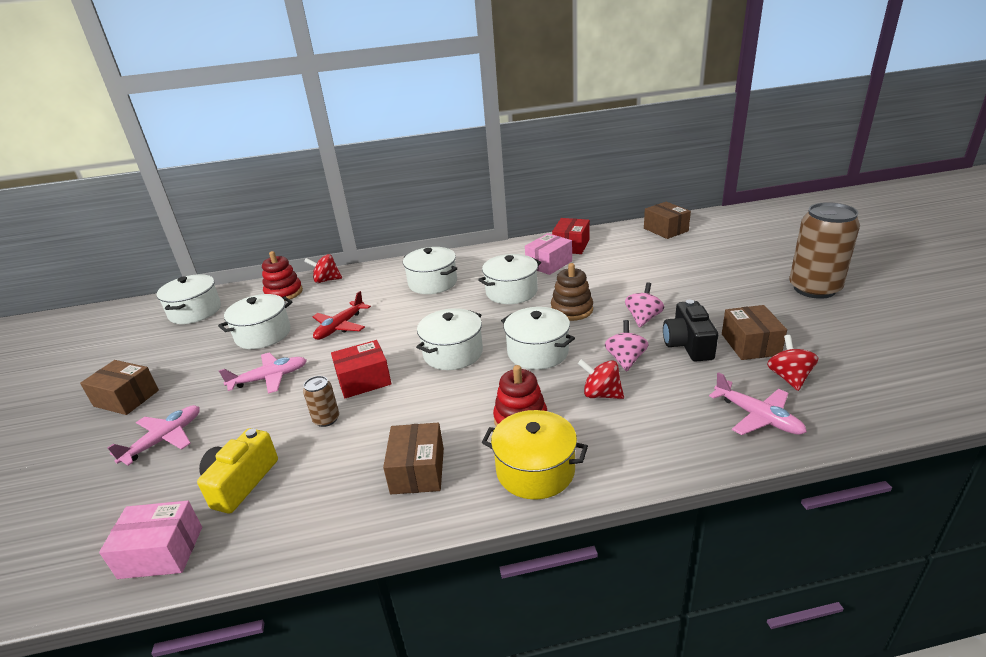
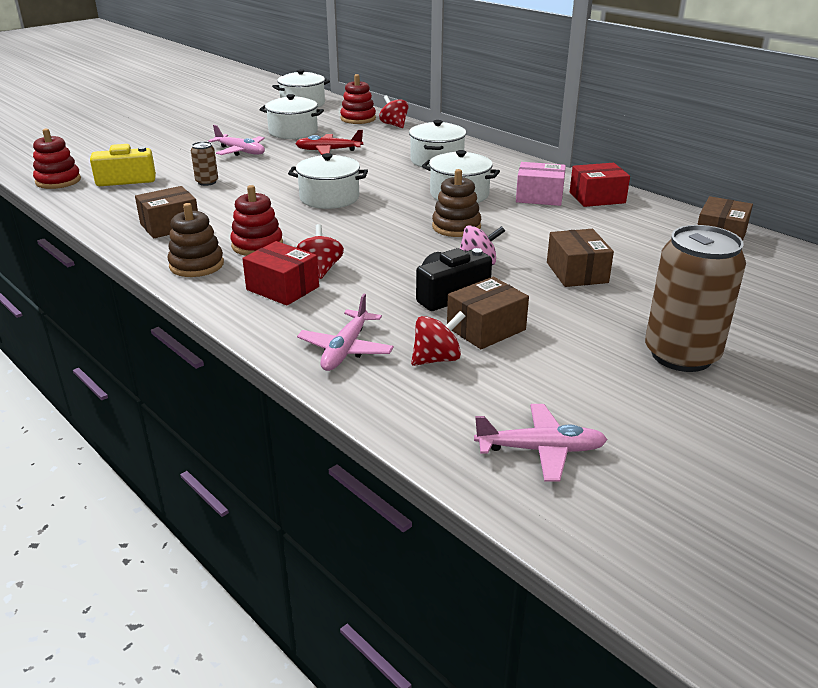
camera: 55 degrees right, 0 degrees up
brown box [80,360,159,415] -> brown box moved to [547,229,614,287]
pink box [99,501,202,579] -> red stacking toy [33,129,81,189]
pink plane [107,405,200,466] -> pink plane moved to [474,404,608,482]
red box [331,340,392,398] -> red box moved to [242,241,319,306]
yellow pot [482,410,588,499] -> brown stacking toy [168,203,224,277]
white pot [501,307,575,370] -> none
pink spinning top [605,320,649,371] -> none

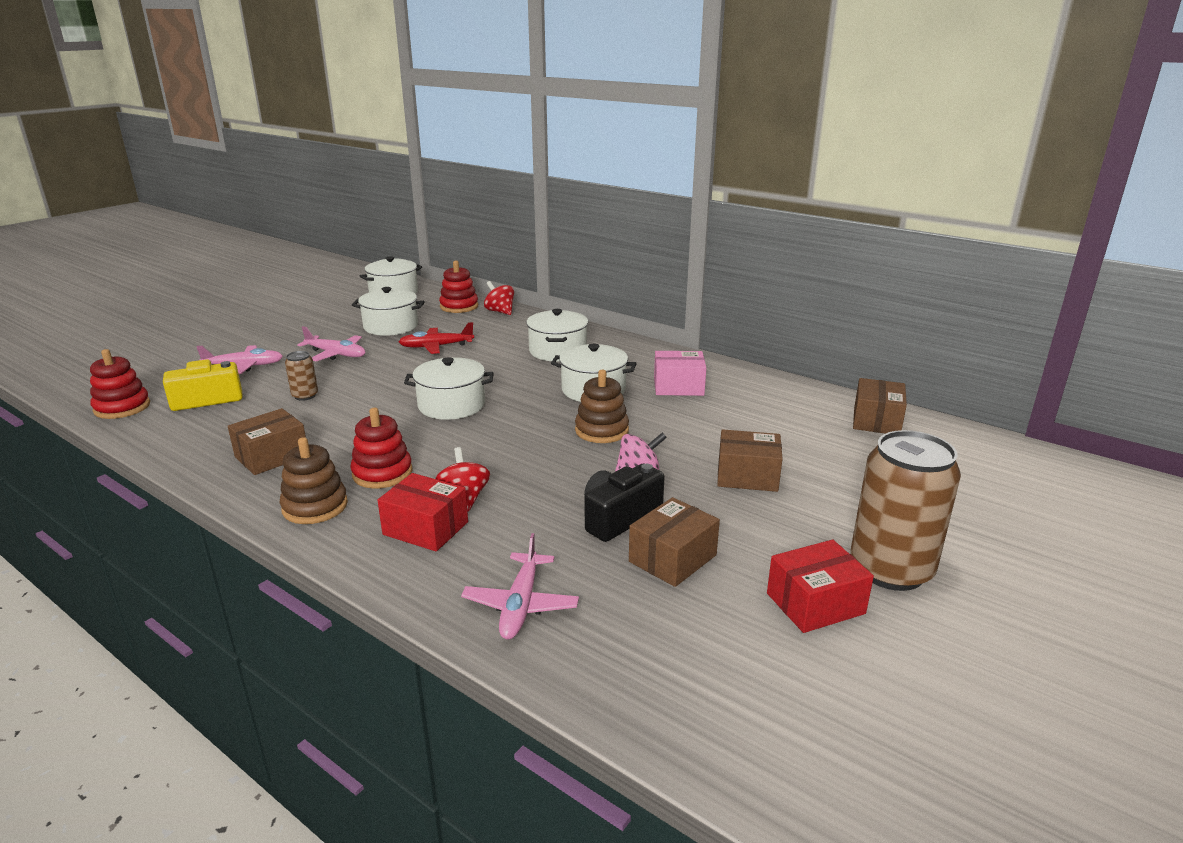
camera: 10 degrees left, 5 degrees down
red spinning top [411,311,465,366] -> none
pink plane [474,404,608,482] -> pink plane moved to [196,345,283,374]
brown box [547,229,614,287] -> brown box turned 60 degrees counterclockwise [717,429,783,492]
red box [570,163,630,207] -> red box moved to [767,540,874,633]

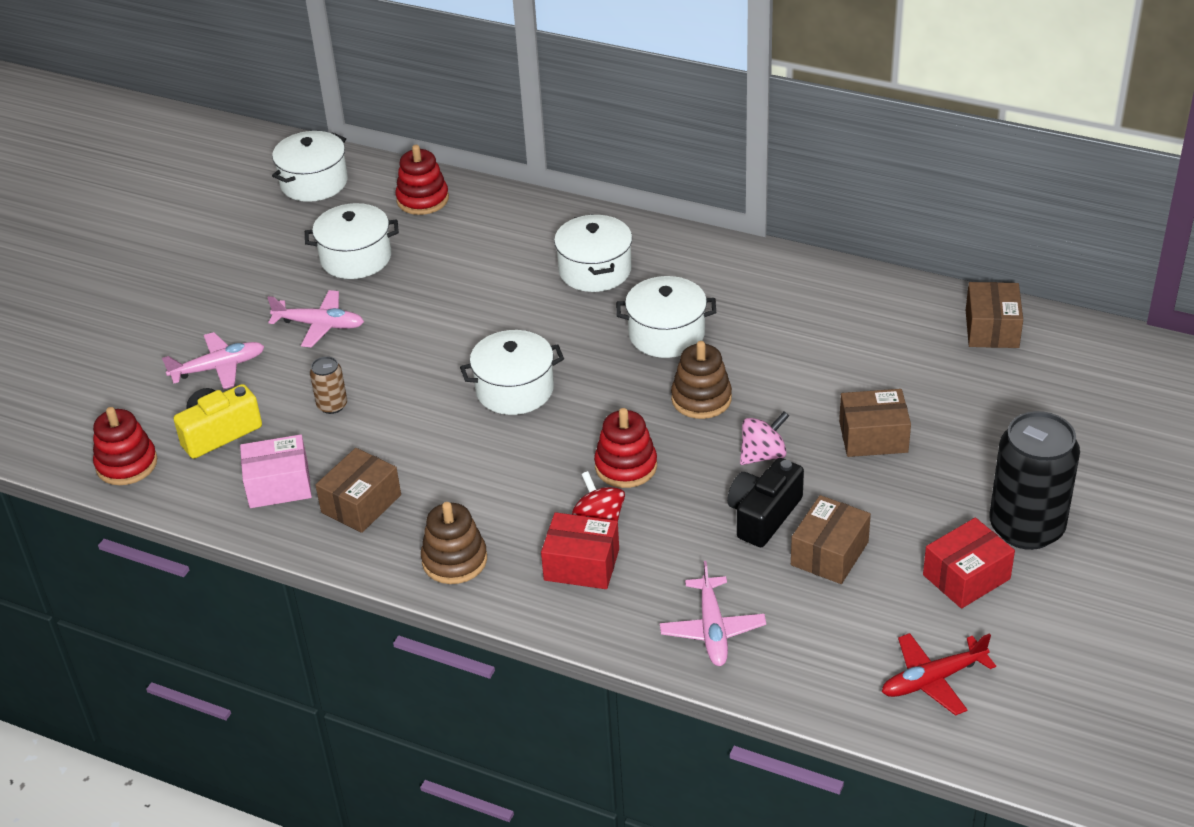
camera: 10 degrees left, 15 degrees up
red stacking toy [350,408,413,489] -> red stacking toy moved to [594,408,657,488]
red plane [399,322,474,354] -> red plane moved to [882,633,996,716]
red spinning top [484,281,514,315] -> none
pink box [654,351,706,396] -> pink box moved to [240,435,312,508]
brown can [850,430,961,591] -> black can [989,411,1080,550]

